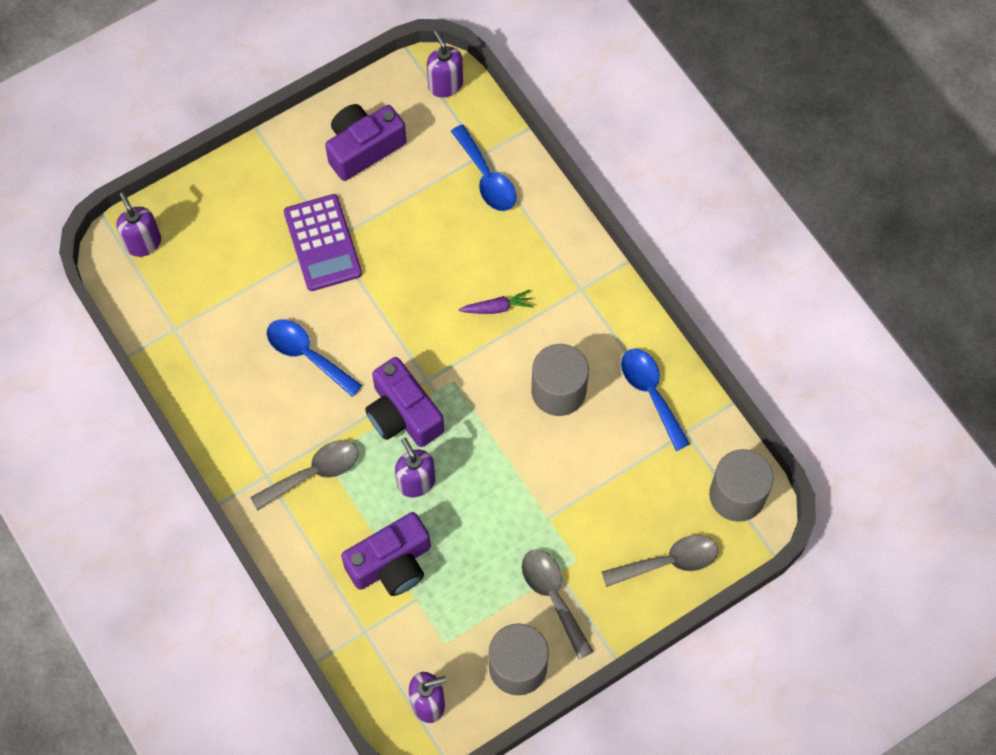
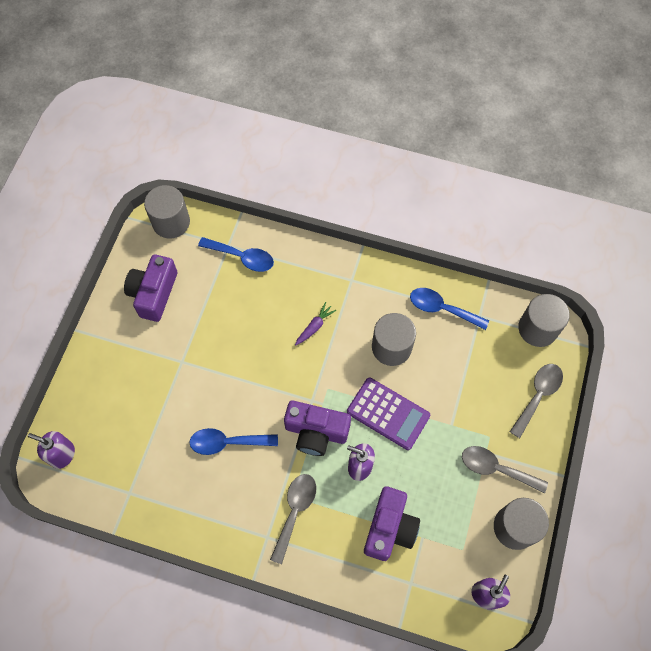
camera: 40 degrees left, 0 degrees up
purple calculator [284,194,362,291] -> purple calculator moved to [347,378,430,450]
purple soap dispenser [427,30,463,98] -> grey cylinder [144,185,190,239]

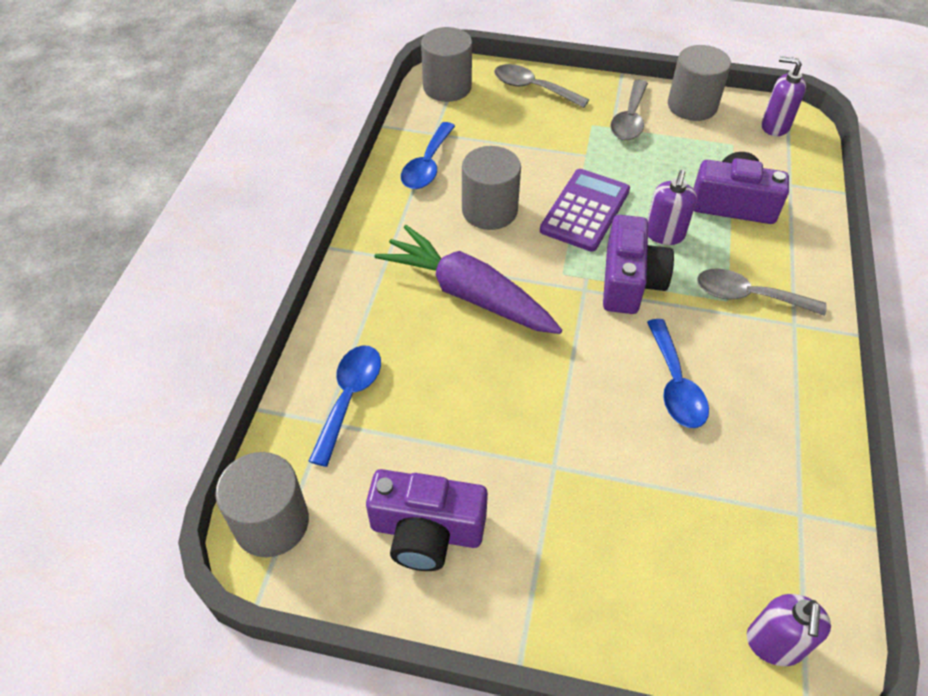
camera: 95 degrees left, 15 degrees down
purple carrot [295,302,336,346] -> purple carrot [374,225,562,334], size x2.44

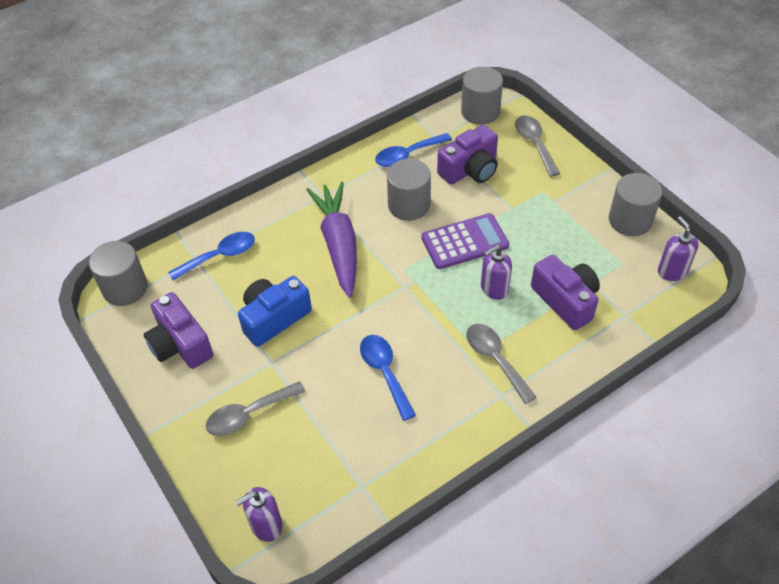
camera: 45 degrees right, 0 degrees up
purple camera [603,215,674,314] -> purple camera moved to [437,125,498,185]
grey spoon [610,80,648,140] -> grey spoon moved to [206,381,306,436]
blue spoon [647,319,709,428] -> blue spoon turned 120 degrees clockwise [360,335,416,421]
none -> blue camera [238,276,312,347]

